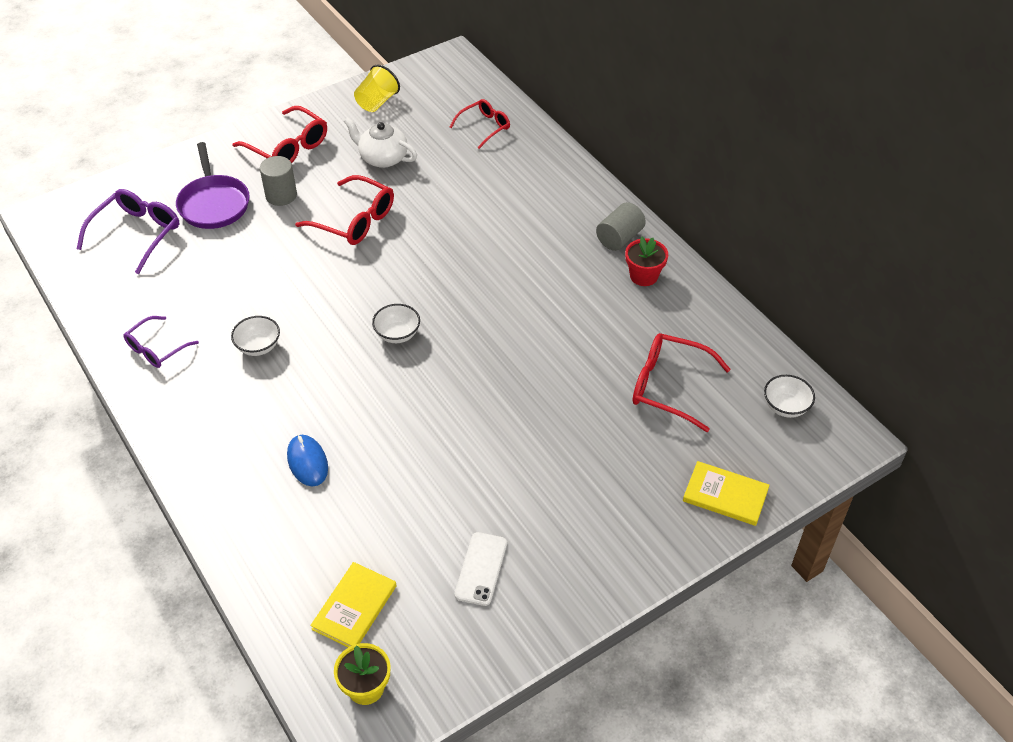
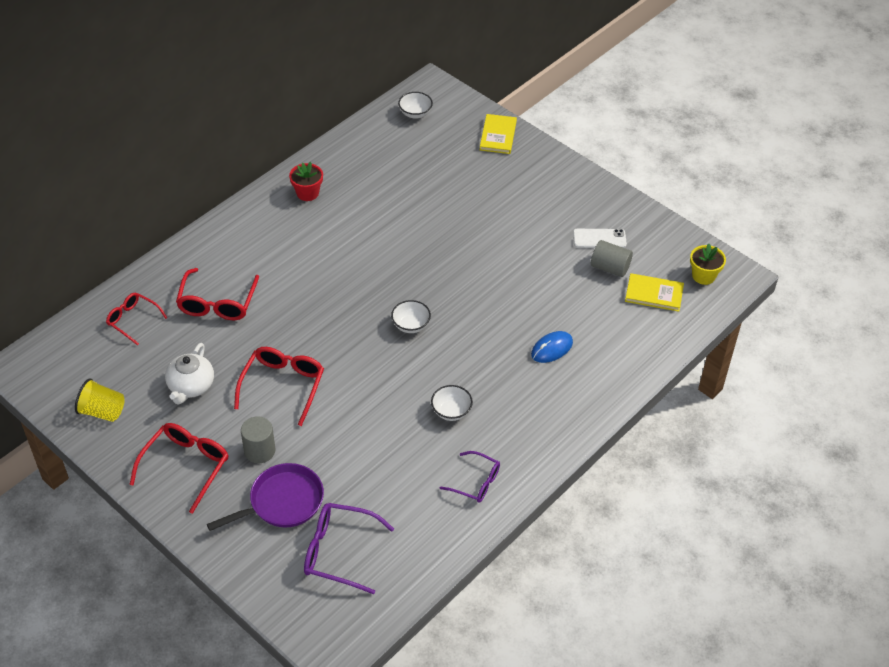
camera: 105 degrees left, 0 degrees up
grey cylinder [596,202,646,251] -> grey cylinder moved to [591,240,633,277]
red glasses [632,333,731,432] -> red glasses moved to [176,268,259,320]

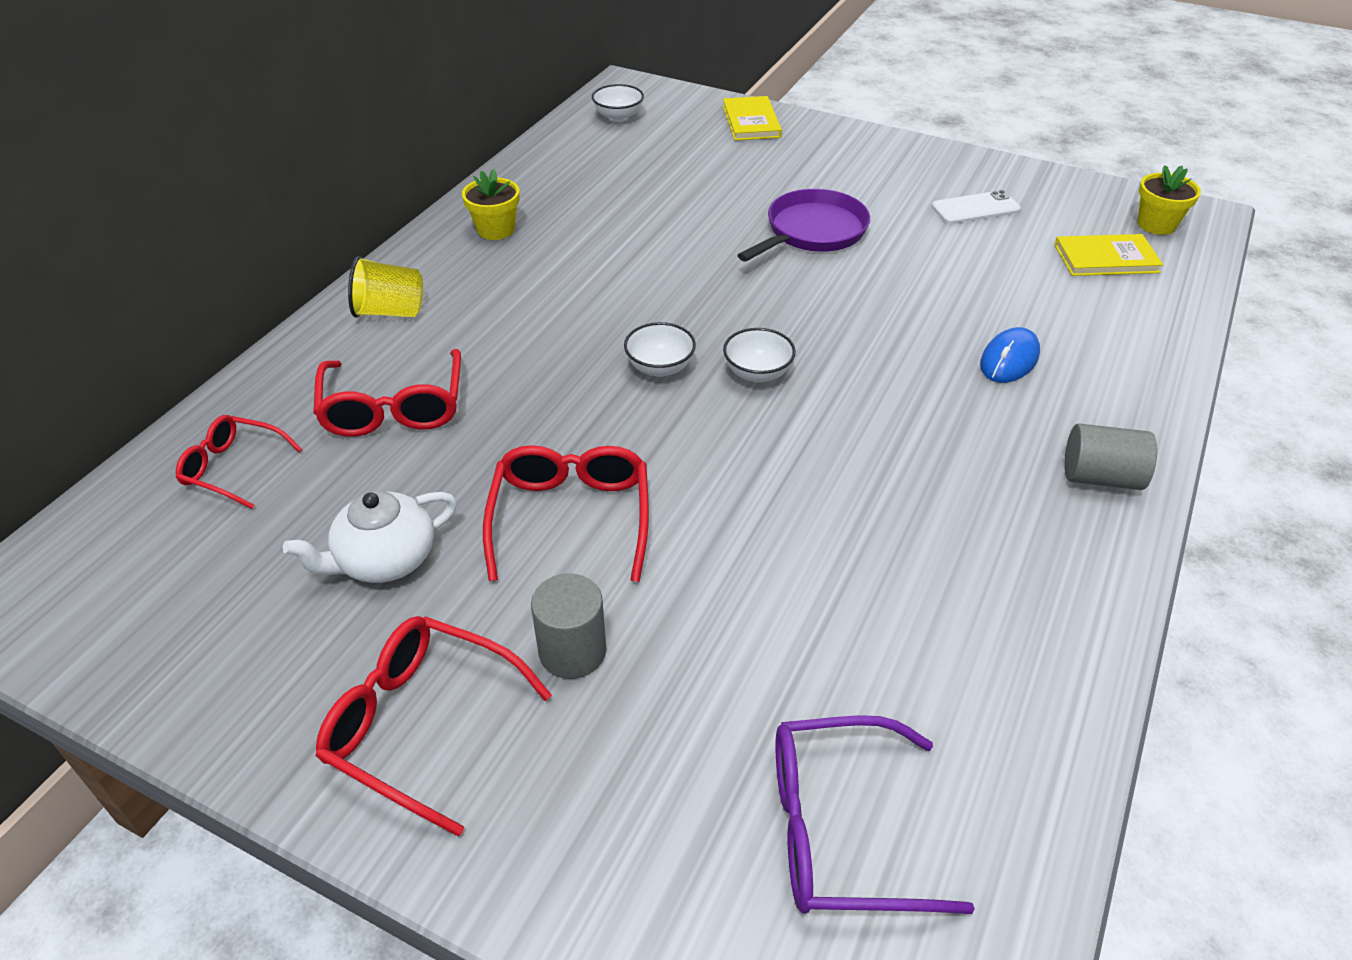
camera: 15 degrees left, 5 degrees down
yellow cup [75,378,125,422] -> yellow cup moved to [348,256,423,318]
red glasses [129,423,228,514] -> red glasses turned 75 degrees counterclockwise [316,616,552,837]
white teapot [165,343,214,405] -> white teapot turned 60 degrees clockwise [283,491,457,583]
purple pan [207,463,324,531] -> purple pan moved to [737,189,870,261]
red flower pot [289,162,323,201] -> yellow flower pot [462,169,520,240]
white bowl [431,385,473,421] -> white bowl moved to [624,322,696,377]
purple glasses [439,451,500,503] -> none
grey cylinder [591,240,633,277] -> grey cylinder moved to [1064,423,1157,490]

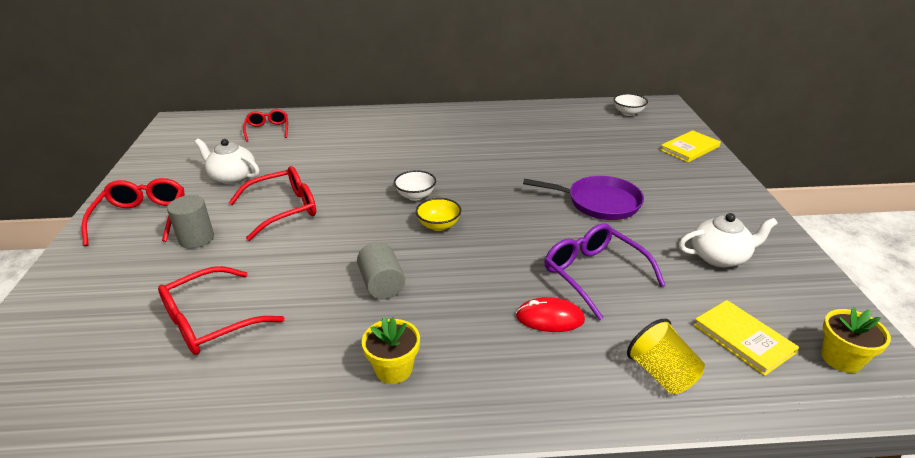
camera: 60 degrees right, 10 degrees down
red glasses [313,349,461,437] -> red glasses moved to [158,266,284,355]
yellow cup [348,256,423,318] -> yellow cup moved to [627,319,705,394]
yellow flower pot [462,169,520,240] -> yellow flower pot moved to [362,317,420,384]
white bowl [723,328,796,383] -> yellow bowl [416,198,461,231]
purple glasses [776,715,975,914] -> purple glasses moved to [545,223,665,320]
white phone [932,190,1021,224] -> white teapot [679,213,778,267]
blue mouse [980,327,1040,383] -> red mouse [516,297,585,332]
grey cylinder [1064,423,1157,490] -> grey cylinder moved to [357,242,405,299]

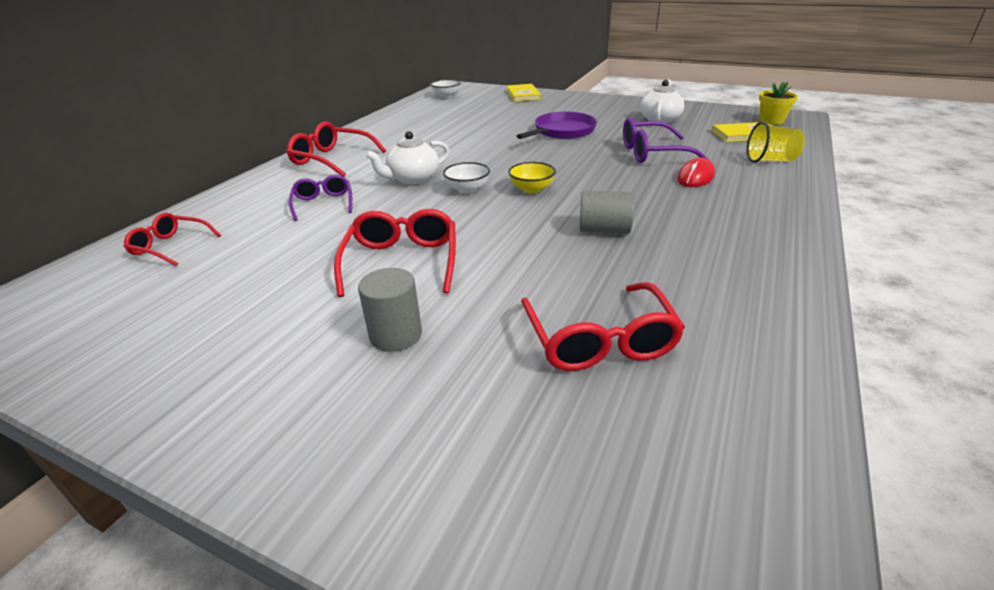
camera: 60 degrees left, 0 degrees up
red glasses [82,178,185,246] -> red glasses moved to [287,122,386,177]
white teapot [195,139,259,184] -> white teapot moved to [365,131,449,184]
yellow flower pot [362,317,420,384] -> none
none -> purple glasses [289,175,352,221]

